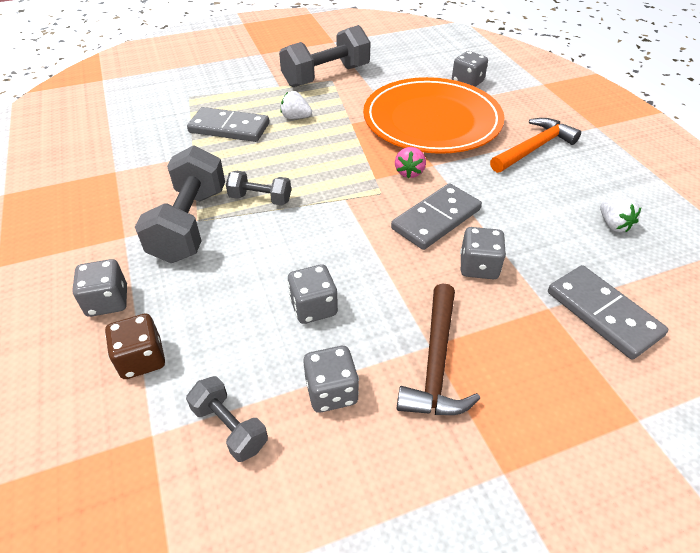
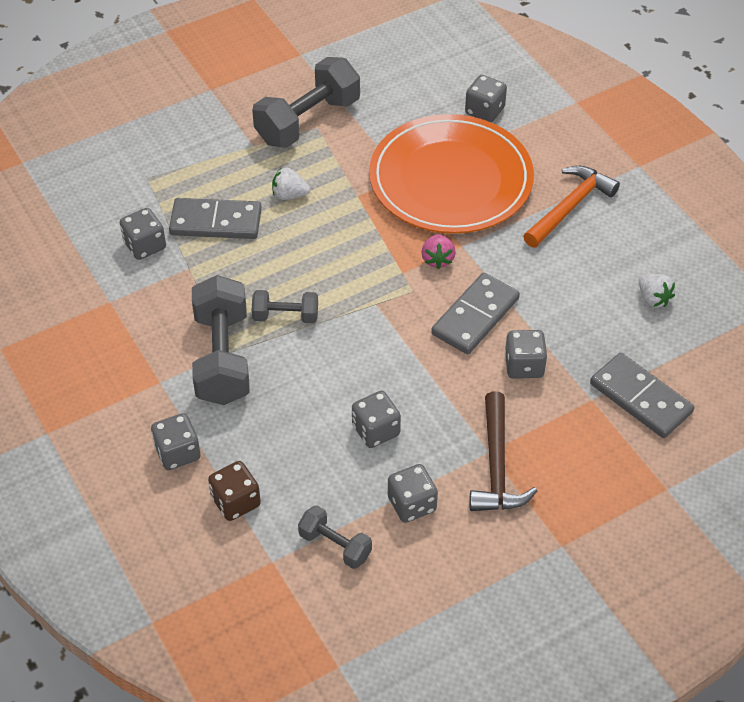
camera: 10 degrees left, 5 degrees up
none -> grey dice [120,208,166,260]

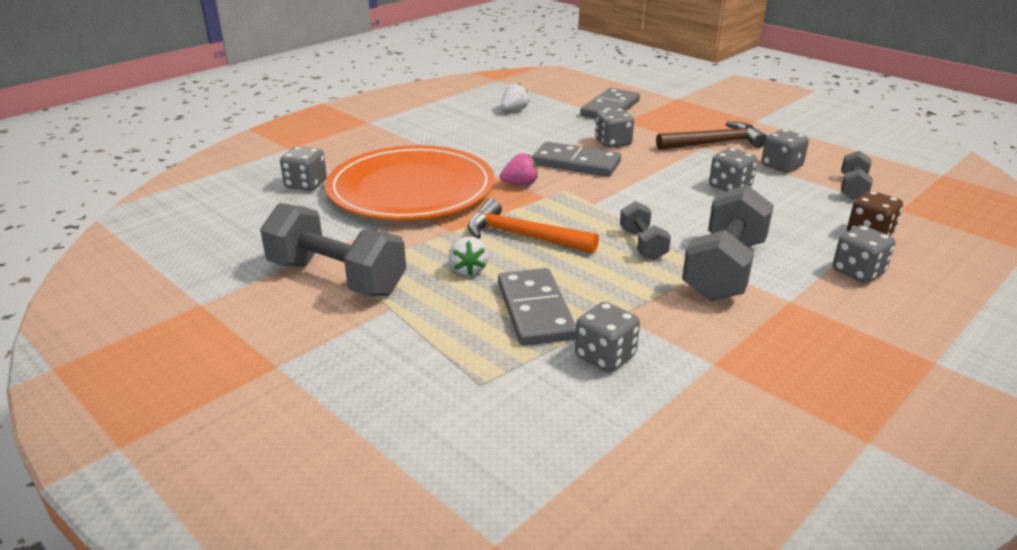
camera: 105 degrees left, 20 degrees down
grey dumbbell [192,275,250,405] -> grey dumbbell turned 45 degrees counterclockwise [682,185,774,301]
orange hammer [523,166,620,247] -> orange hammer moved to [467,199,599,254]

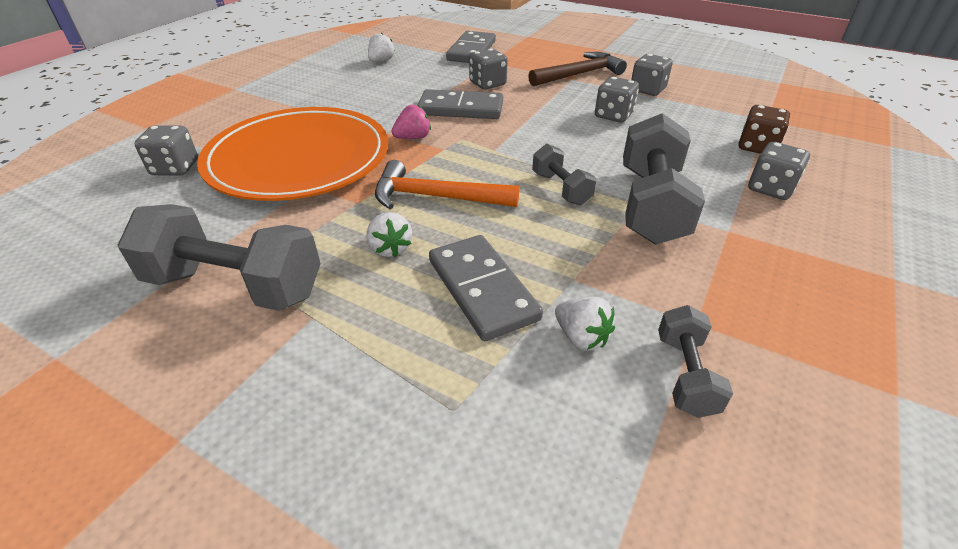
camera: 15 degrees left, 10 degrees up
grey dice [575,302,640,373] -> white strawberry [555,297,615,351]
grey dumbbell [841,151,873,200] -> grey dumbbell moved to [658,305,733,418]

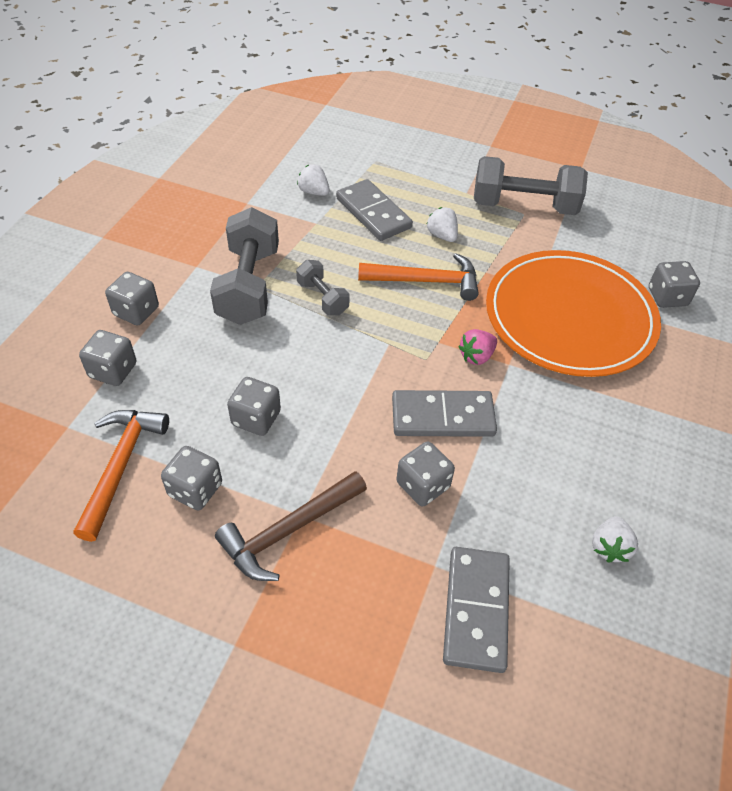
camera: 170 degrees right, 10 degrees up
grey dumbbell [658,305,733,418] -> none
brown dice [739,105,790,154] -> grey dice [79,330,136,386]
none -> orange hammer [73,410,169,542]

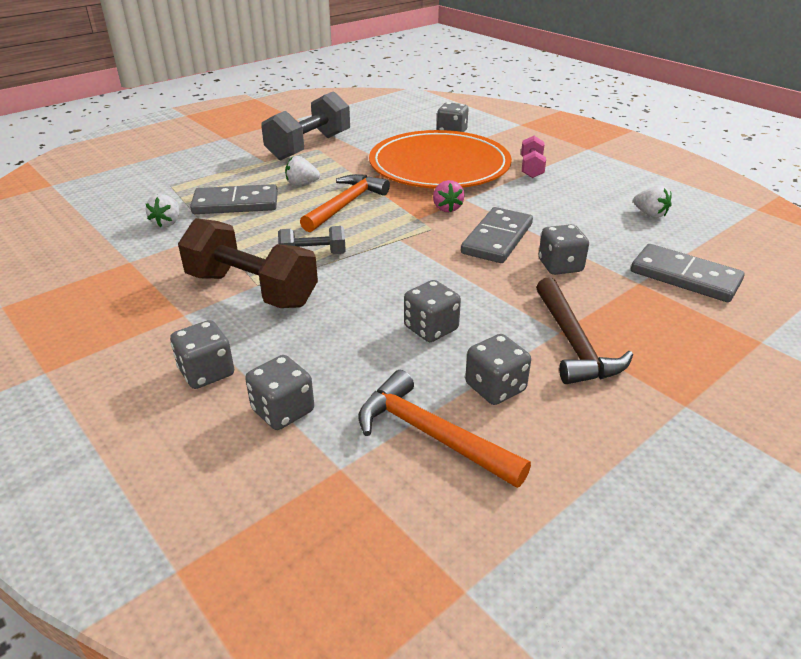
camera: 60 degrees left, 15 degrees down
grey dumbbell [210,207,279,325] -> brown dumbbell [178,218,318,308]
white strawberry [297,164,330,196] -> white strawberry turned 60 degrees counterclockwise [146,194,179,227]
none -> pink dumbbell [521,136,546,178]

